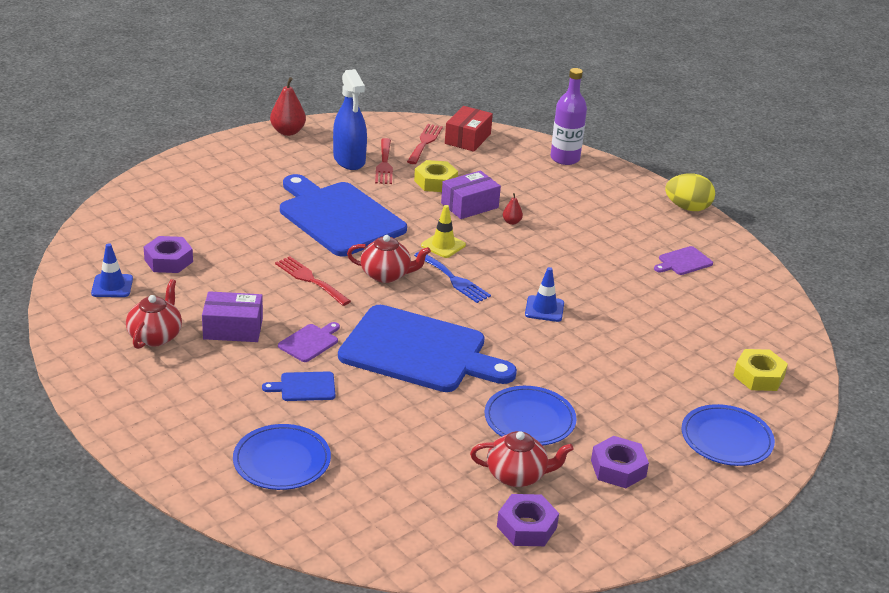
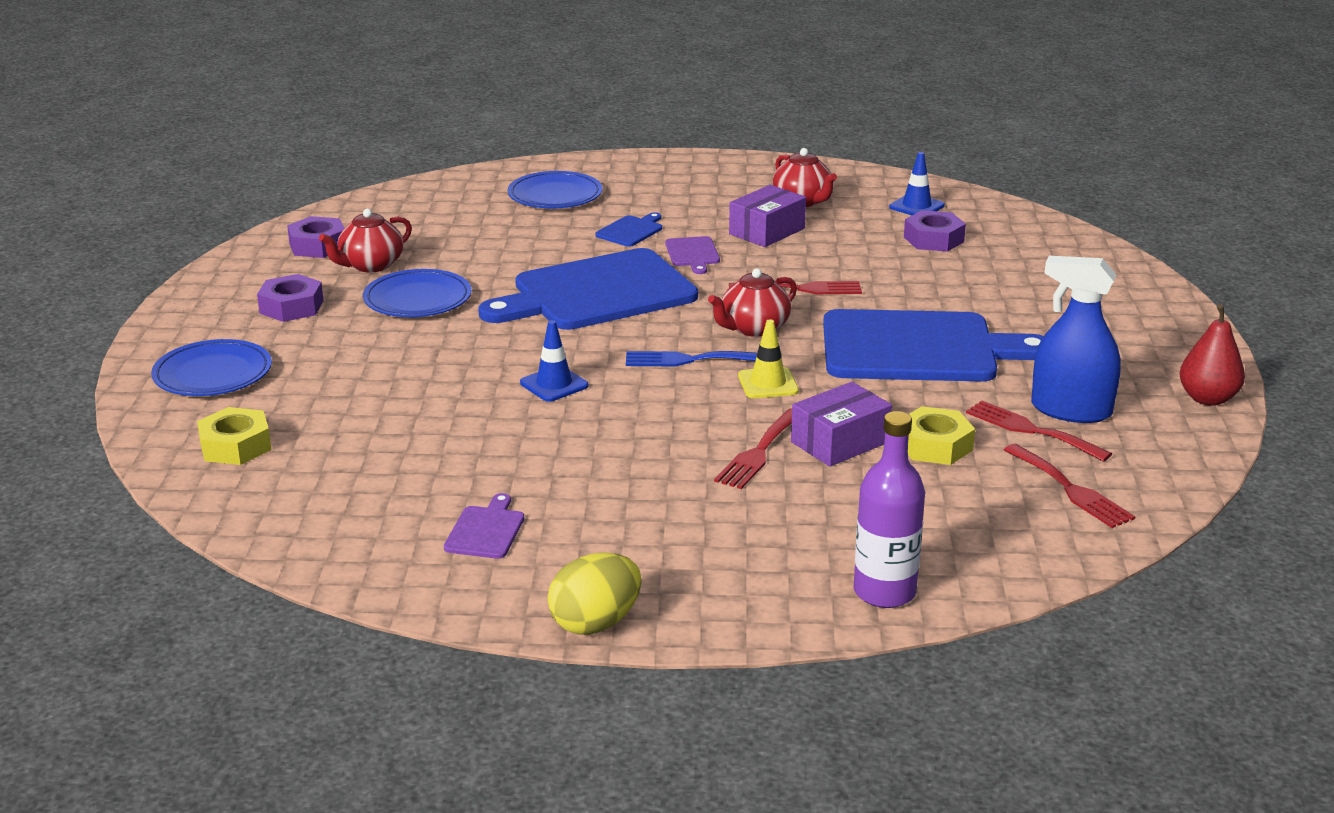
camera: 135 degrees right, 5 degrees down
purple box [441,171,501,219] -> purple box turned 45 degrees clockwise [791,382,892,467]
red box [445,106,493,152] -> none
red pear [503,193,523,225] -> red fork [714,409,792,489]

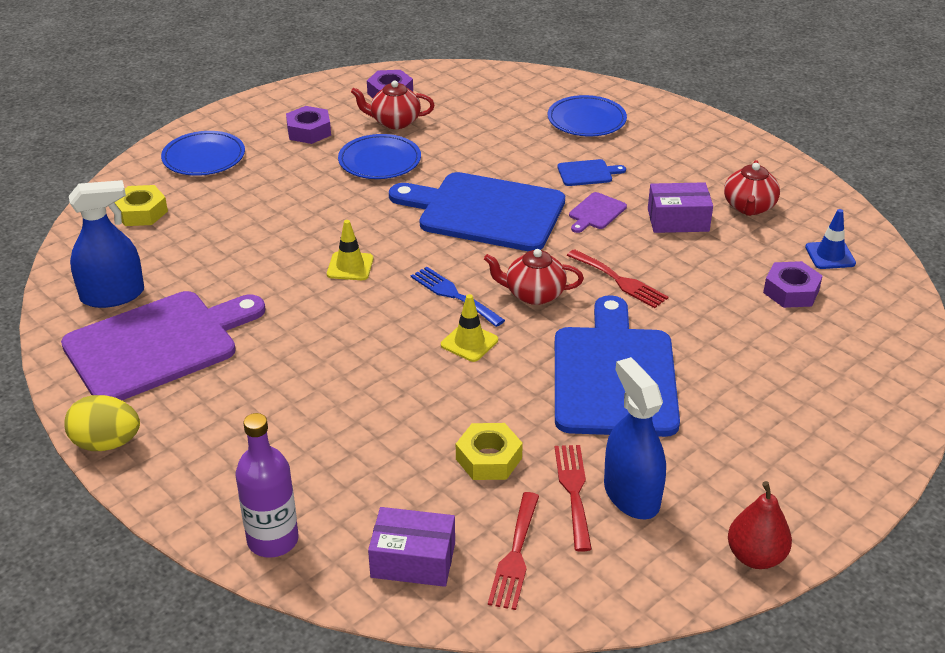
camera: 45 degrees right, 10 degrees up
purple cutting board [444,493,524,559] -> purple cutting board [61,291,265,400], size x2.49
blue traffic cone [520,320,589,402] -> yellow traffic cone [327,220,373,280]
red fork [714,409,792,489] -> none
purple box [791,382,892,467] -> purple box moved to [368,507,455,587]
blue cutting board [823,309,1043,382] -> blue cutting board turned 135 degrees counterclockwise [555,295,680,437]
none -> blue spray bottle [69,180,144,308]

